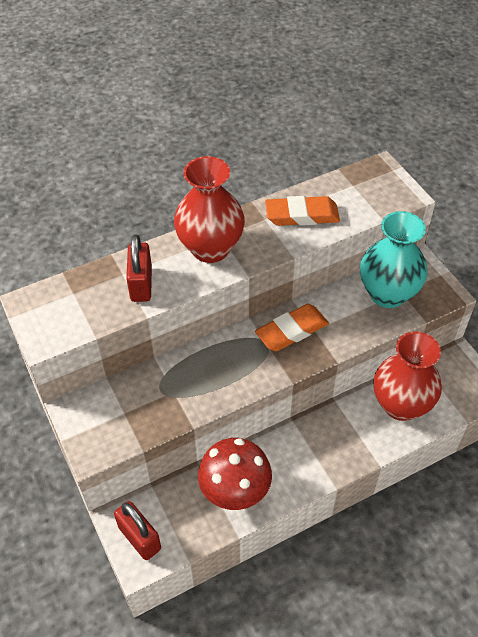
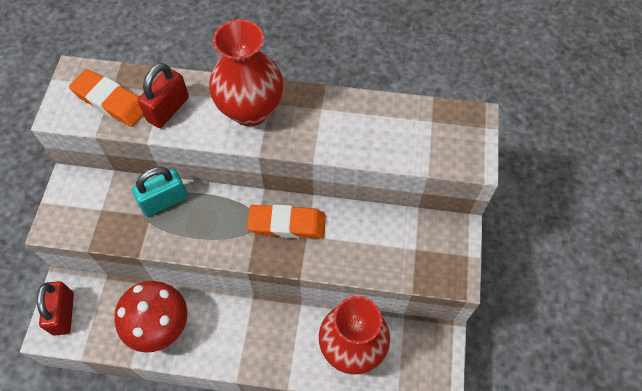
camera: 35 degrees right, 10 degrees up
orange eraser [265,196,340,226] -> orange eraser moved to [69,69,143,127]
turquoise vase [360,211,428,308] -> none
none -> turquoise padlock [132,167,187,216]

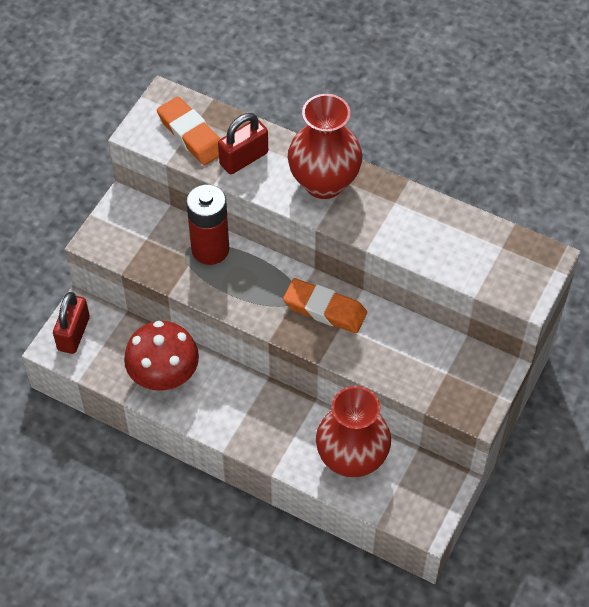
camera: 20 degrees right, 5 degrees down
turquoise padlock [132,167,187,216] -> red battery [186,184,229,265]

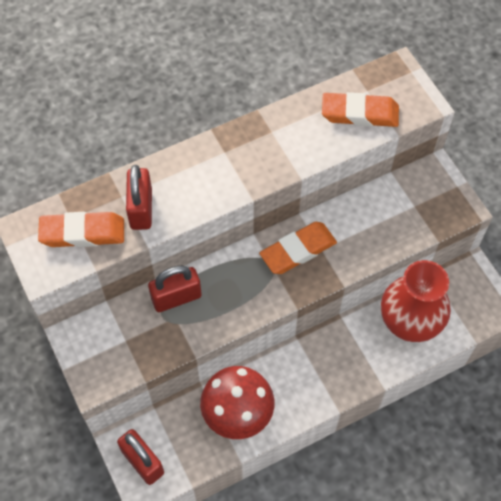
camera: 55 degrees left, 5 degrees up
red battery [186,184,229,265] -> red padlock [148,266,202,312]
red vase [288,94,363,199] -> none
none -> orange eraser [322,92,399,127]

